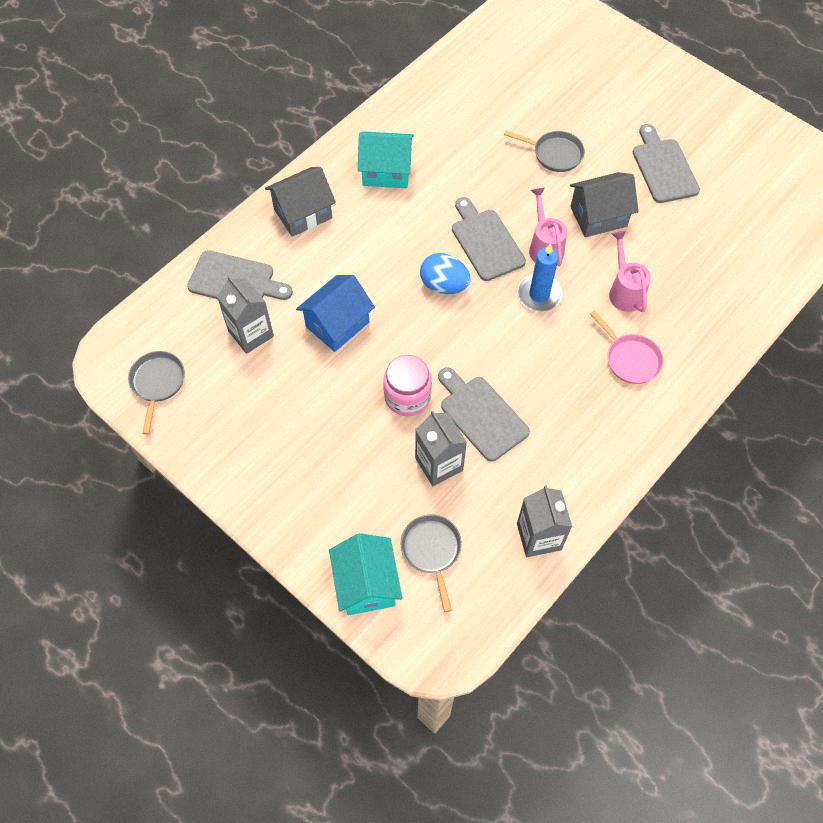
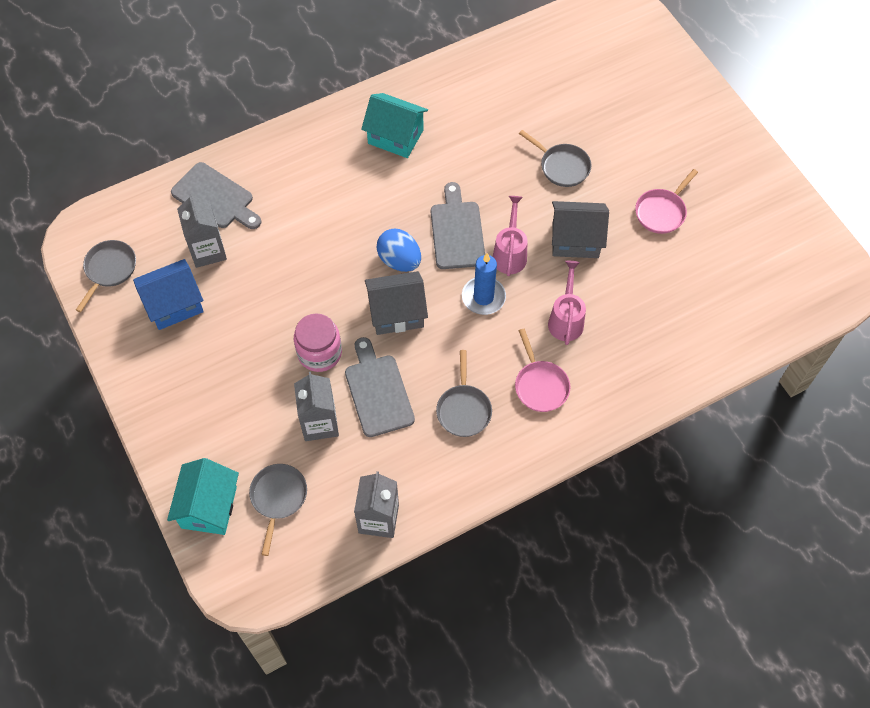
camera: 20 degrees right, 0 degrees up
grey house [265,167,336,237] -> grey house moved to [365,271,428,335]
blue house [296,275,375,352] -> blue house moved to [133,259,204,330]
grey cutting board [633,124,700,203] -> pink pan [635,169,698,234]
none -> grey pan [436,350,492,437]

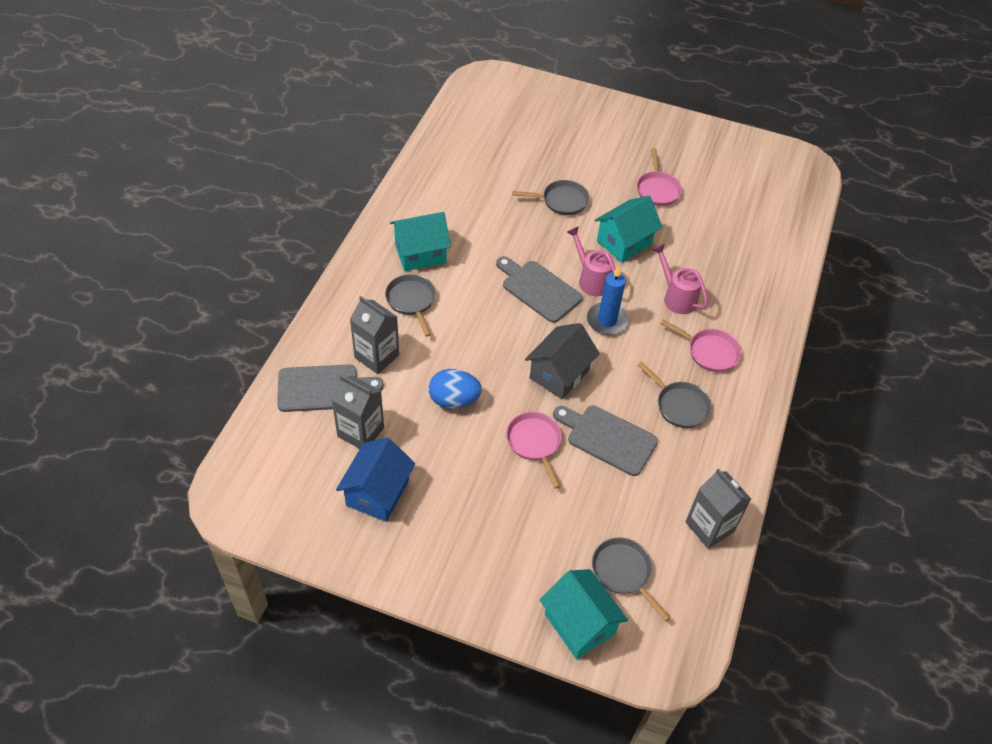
camera: 45 degrees left, 10 degrees down
grey pan [76,240,136,312] -> grey pan moved to [385,274,436,337]
pink jar [294,313,342,372] -> pink pan [506,412,562,489]
grey carton [294,372,339,441] -> grey carton moved to [350,296,399,374]
blue egg [377,229,421,272] -> blue egg moved to [429,369,482,409]
grey house [552,201,609,258] -> turquoise house [595,196,662,263]

